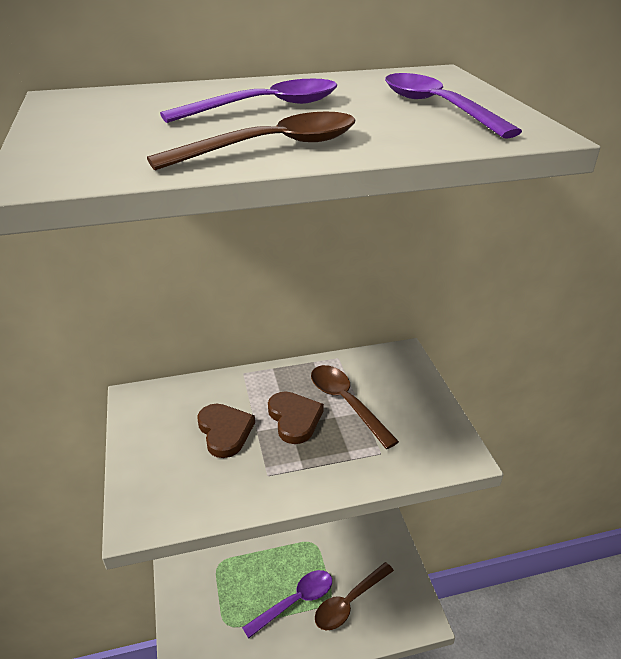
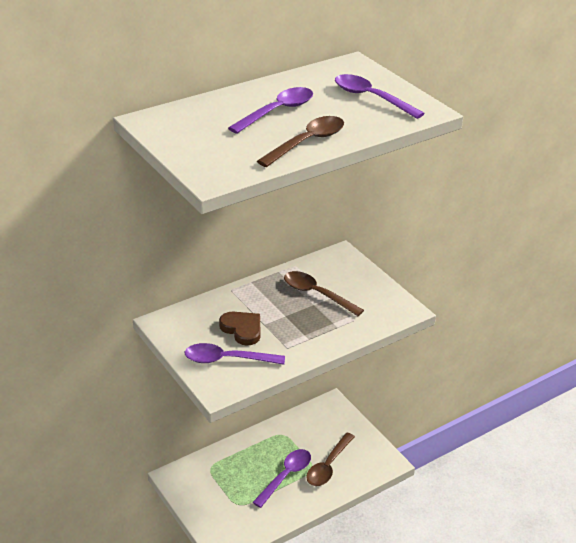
camera: 20 degrees left, 0 degrees up
brown heart [268,391,324,444] -> none
none -> purple spoon [185,343,285,365]

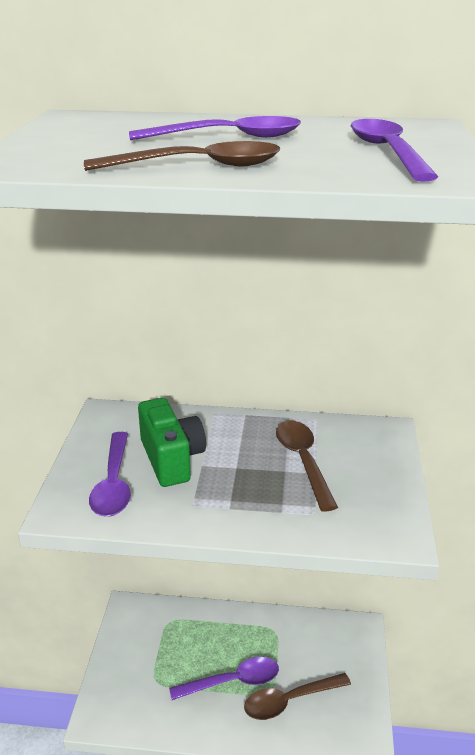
camera: 40 degrees right, 5 degrees down
purple spoon [185,343,285,365] -> purple spoon turned 135 degrees counterclockwise [89,432,131,517]
brown heart [219,312,260,346] -> green camera [138,398,206,487]

